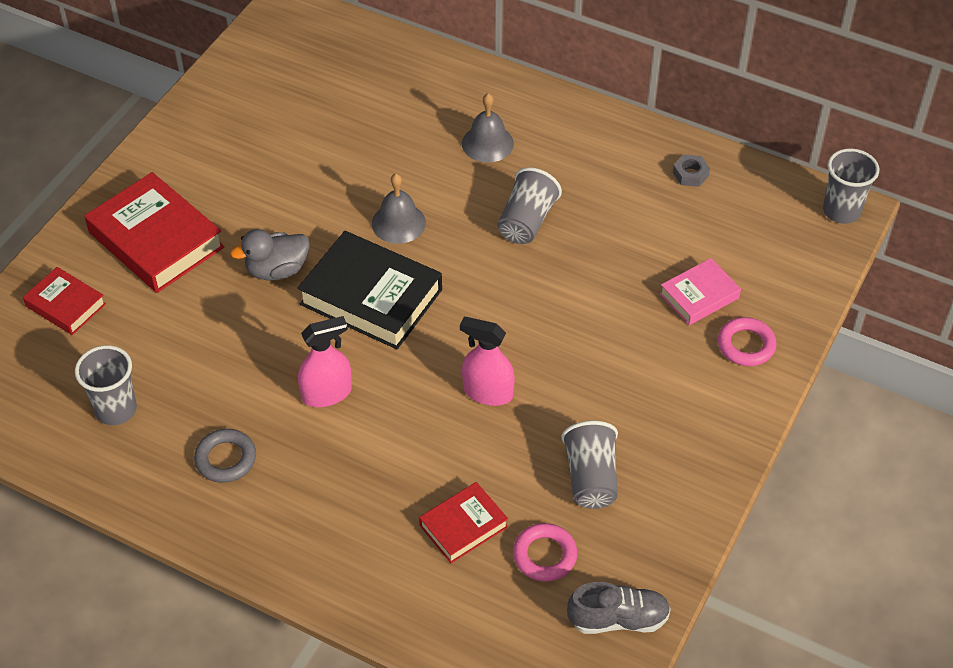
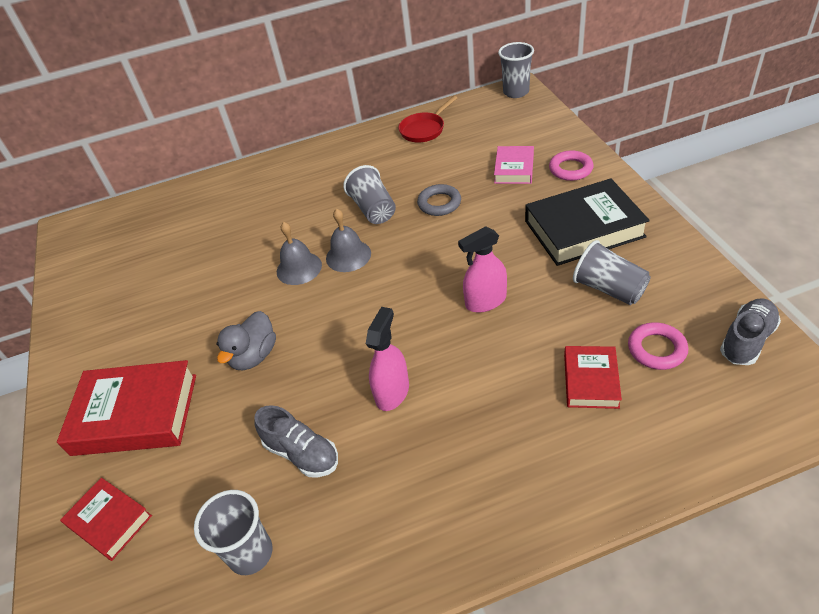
camera: 40 degrees left, 5 degrees down
red book [23,267,106,335] -> red book turned 45 degrees clockwise [60,478,152,561]
grey ring [194,429,256,483] -> grey ring moved to [417,184,461,216]
black book [297,231,442,349] -> black book moved to [525,179,650,266]
grey bell [462,93,514,163] -> grey bell moved to [326,208,371,272]
grey nut [673,155,710,187] -> red pan [398,96,457,143]
none -> grey shoe [254,405,338,477]

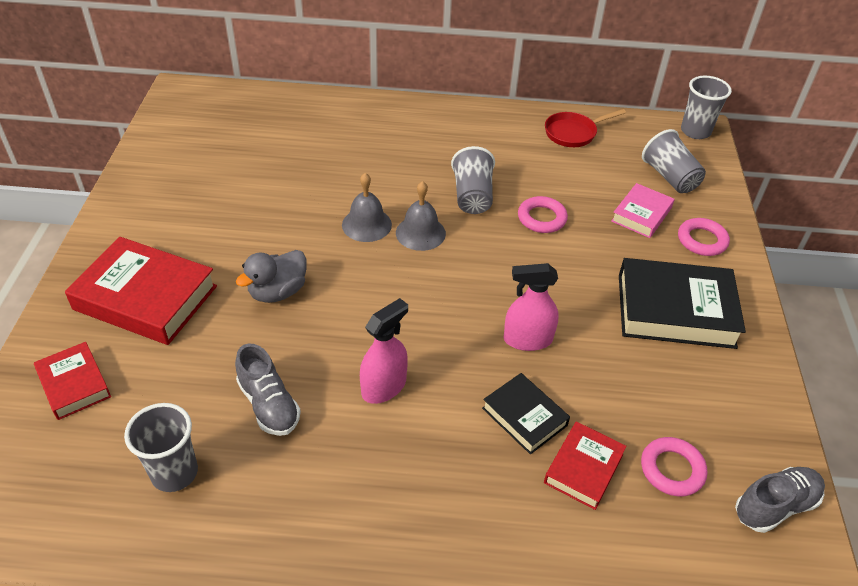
camera: 15 degrees right, 0 degrees up
grey ring [417,184,461,216] -> pink ring [518,196,568,233]
grey cup [573,240,651,305] -> grey cup moved to [642,129,706,193]
none -> black book [482,373,570,455]

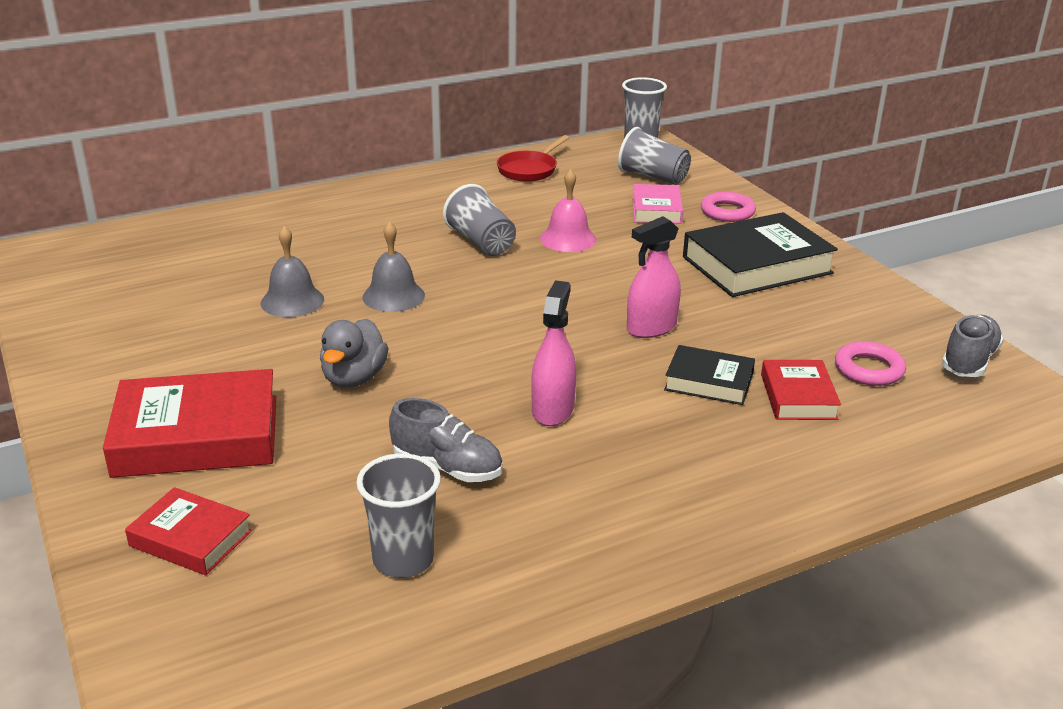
camera: 30 degrees left, 15 degrees down
grey bell [396,181,446,251] -> grey bell moved to [260,226,324,317]
pink ring [518,196,568,233] -> pink bell [540,169,597,252]

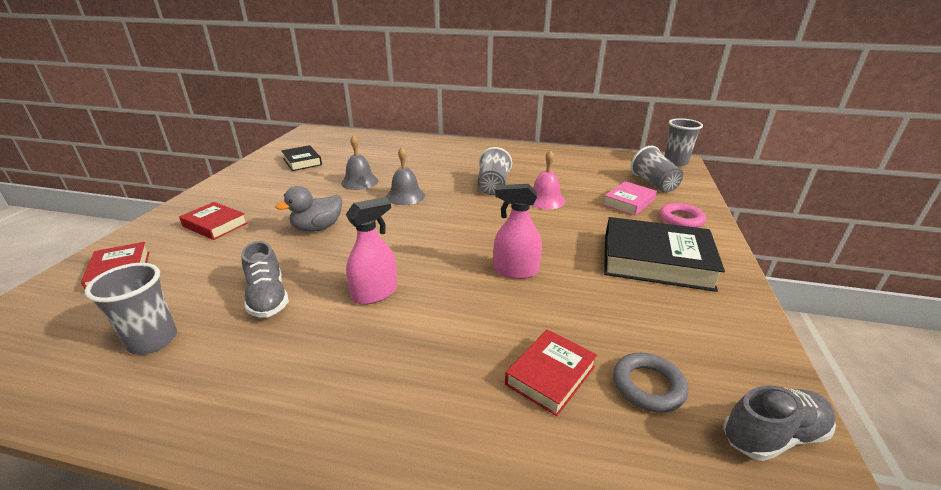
camera: 40 degrees right, 0 degrees up
red book [103,369,276,478] -> red book [179,202,247,240], size x0.56
red pan [497,135,569,182] -> none
black book [664,345,755,405] -> black book moved to [281,145,322,171]
pink ring [835,341,906,386] -> grey ring [613,353,688,413]

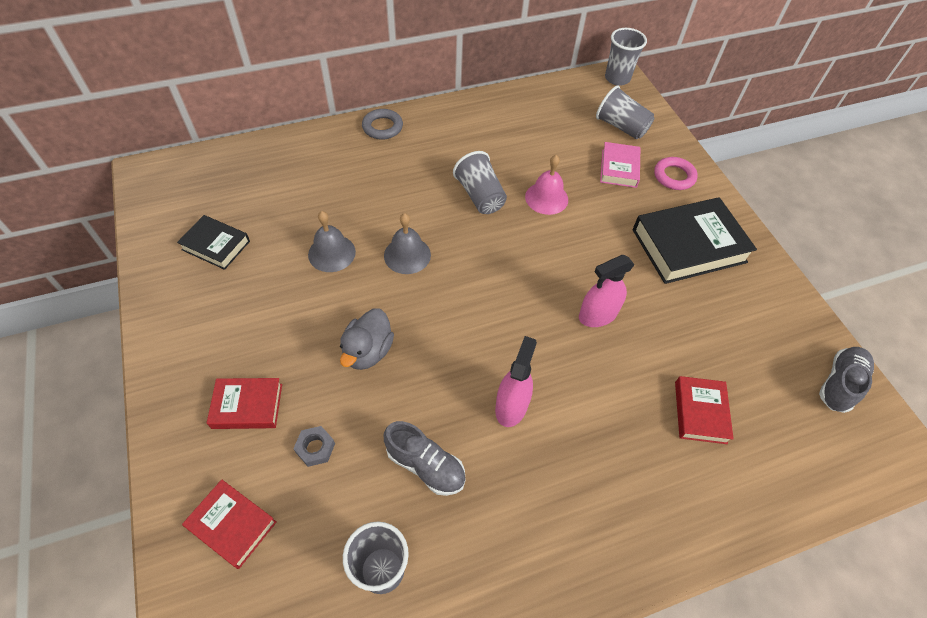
camera: 35 degrees left, 25 degrees up
grey ring [613,353,688,413] -> grey ring moved to [362,109,403,140]
none -> grey nut [293,426,335,467]

